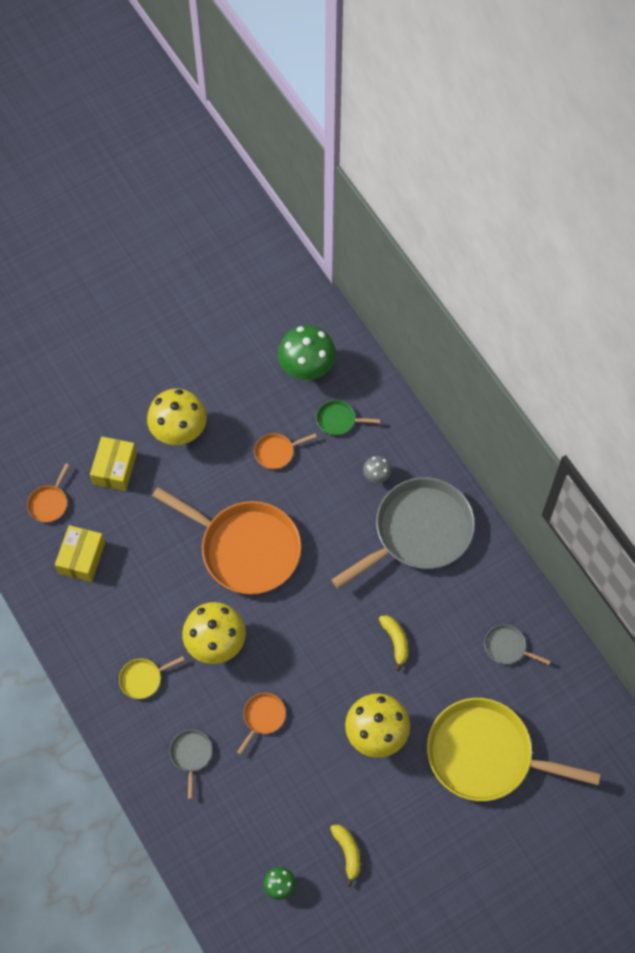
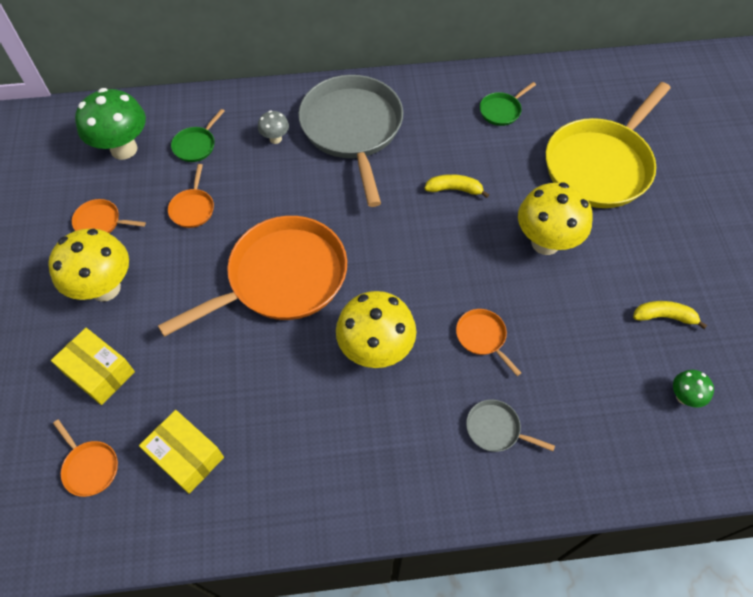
camera: 65 degrees left, 5 degrees down
yellow pan [119,656,185,699] -> none
grey pan [484,624,550,665] -> green pan [480,82,536,126]
none -> orange pan [72,199,146,233]

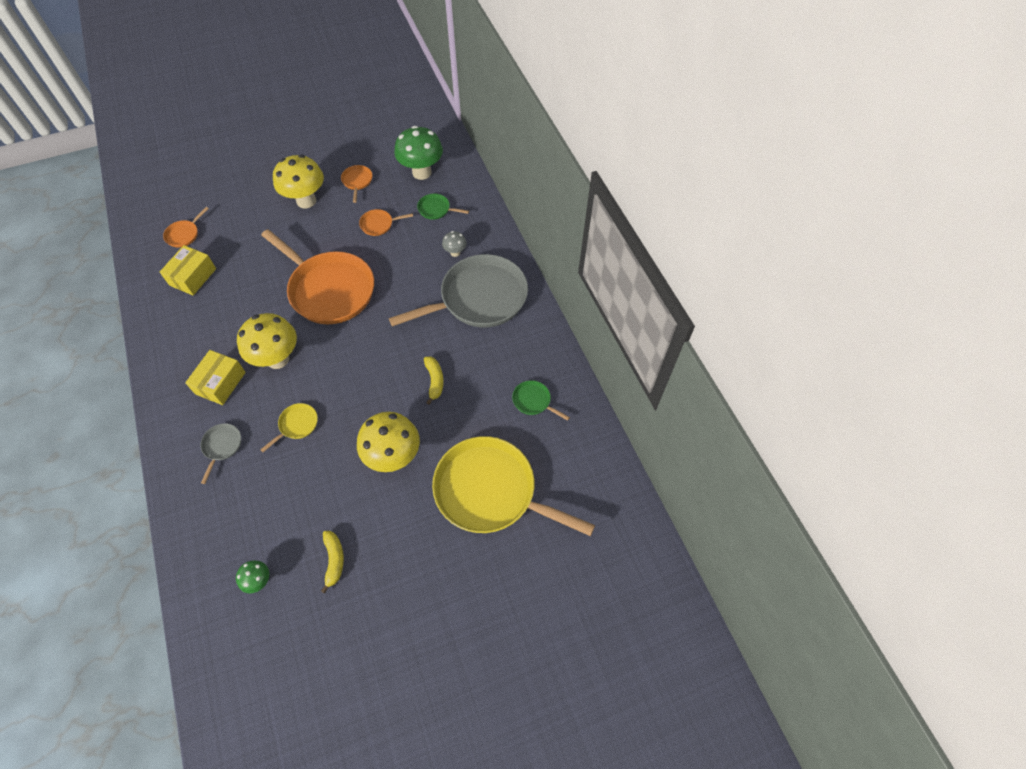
camera: 75 degrees right, 0 degrees up
yellow box [51,328,135,405] -> yellow box moved to [185,350,246,405]
orange pan [456,309,521,376] -> yellow pan [260,403,318,452]

